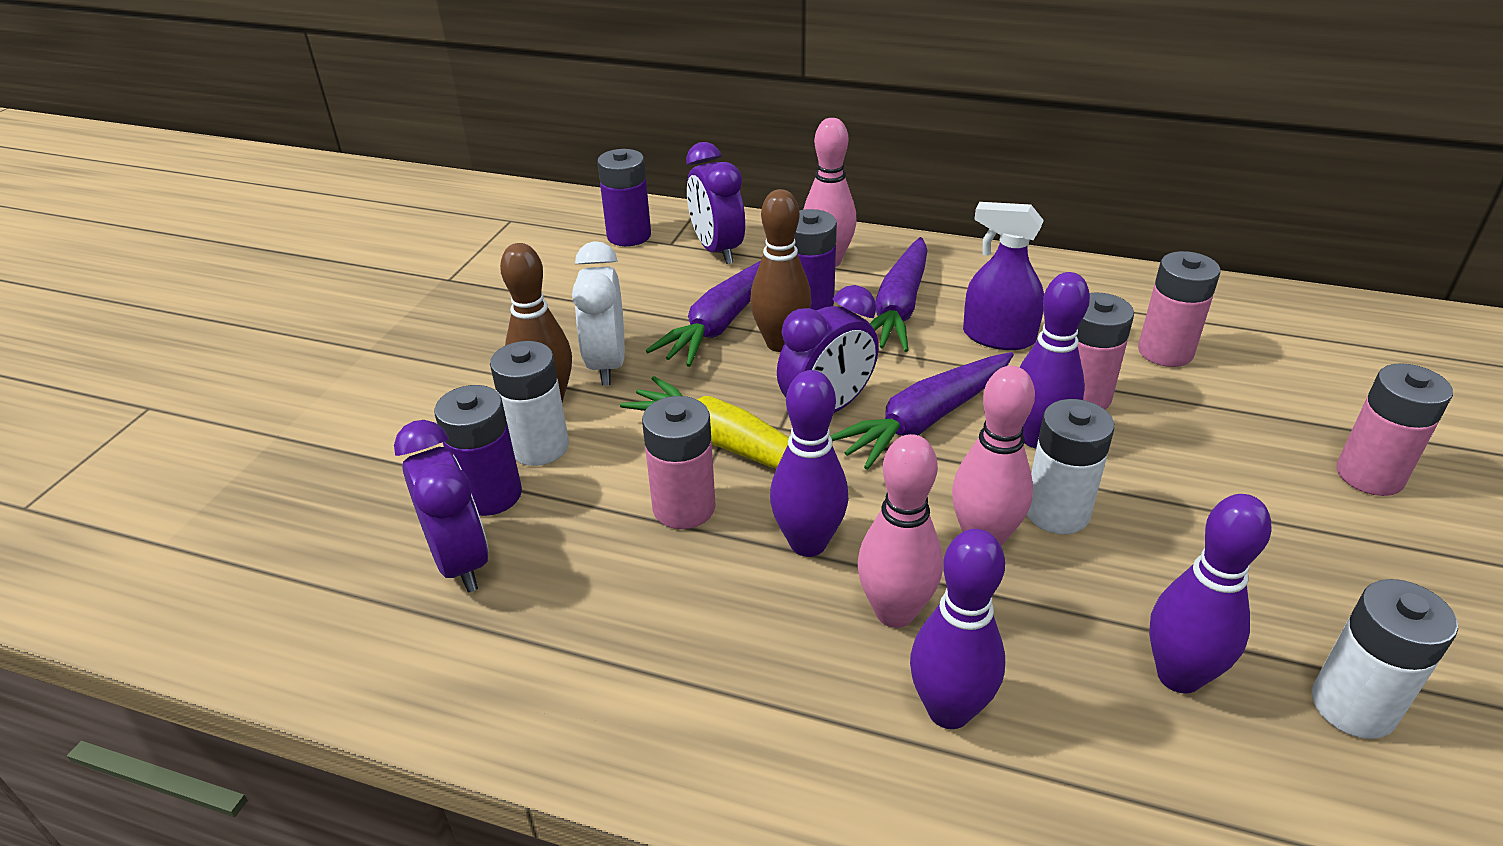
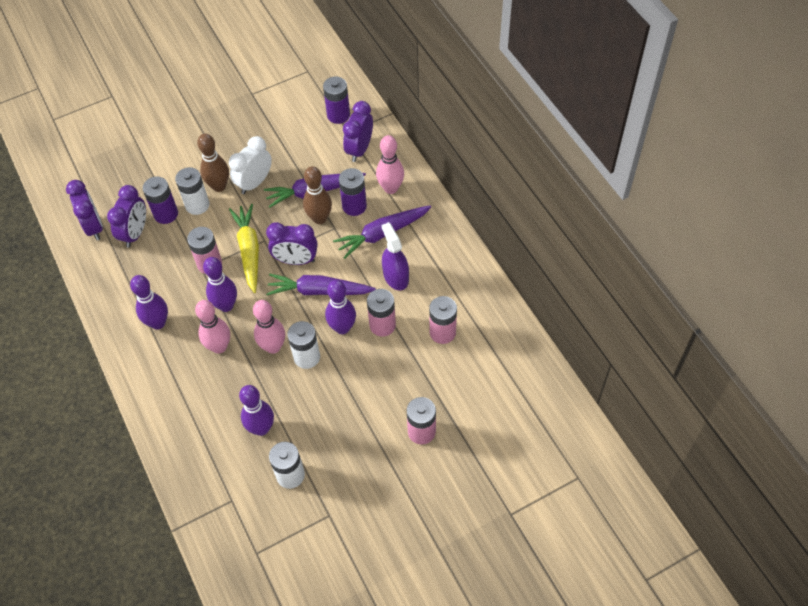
camera: 45 degrees right, 20 degrees up
purple bowling pin [910,529,1005,729] -> purple bowling pin moved to [130,275,168,329]
none -> purple clock [66,180,103,240]

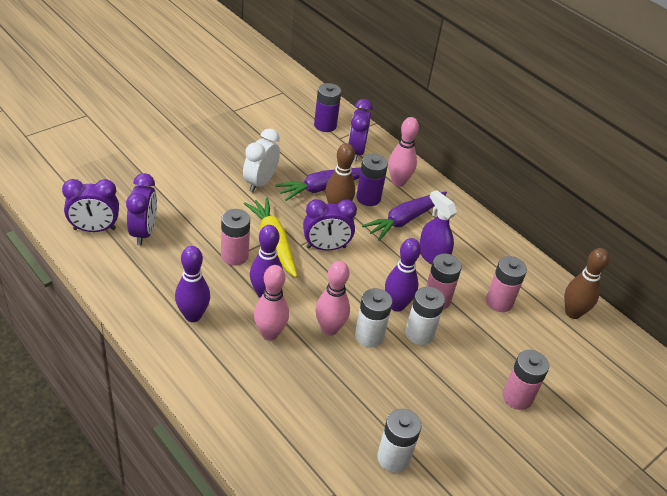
camera: 20 degrees left, 15 degrees down
purple clock [66,180,103,240] -> purple clock turned 120 degrees clockwise [62,179,119,232]
purple battery [143,176,178,224] -> none
white battery [175,167,209,215] -> white battery moved to [405,286,445,345]
brown bowling pin [197,134,229,192] -> brown bowling pin moved to [564,248,609,319]
purple bowling pin [239,385,274,436] -> none
purple carrot [266,273,376,295] -> none

